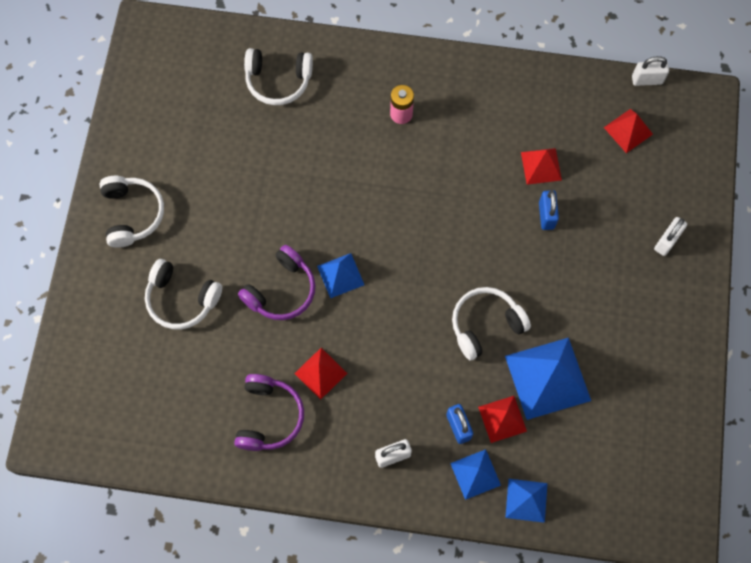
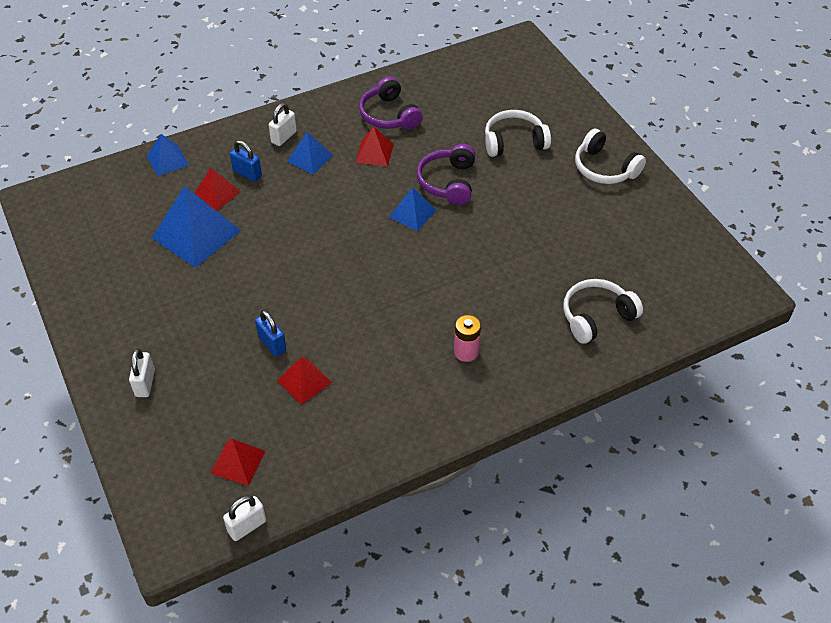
camera: 145 degrees right, 20 degrees down
blue pyramid [450,449,501,500] -> blue pyramid moved to [287,132,333,174]
white headphones [452,287,531,360] -> none

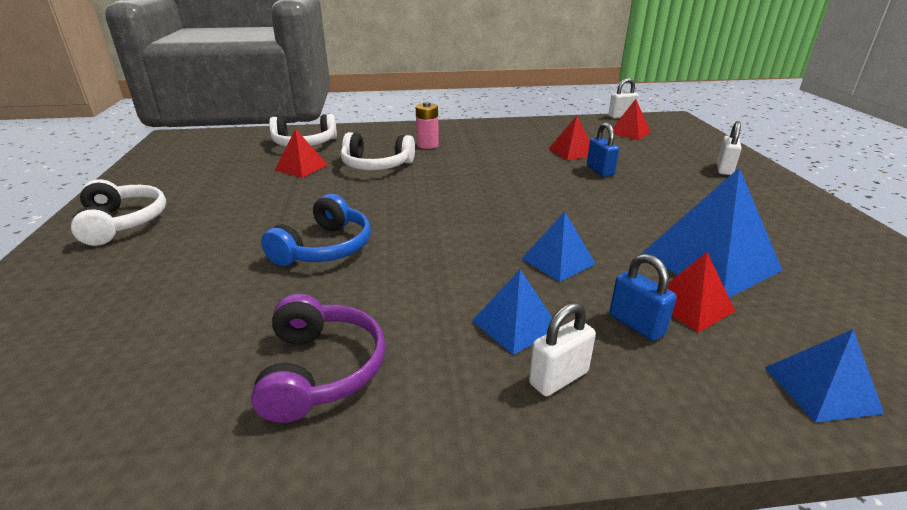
camera: 160 degrees left, 20 degrees down
red pyramid [355,126,394,167] -> red pyramid moved to [275,129,328,178]
blue pyramid [389,187,436,231] -> blue pyramid moved to [521,211,596,282]
purple headphones [417,144,475,205] -> blue headphones [261,194,371,266]
white headphones [485,110,551,157] -> white headphones moved to [341,132,415,170]

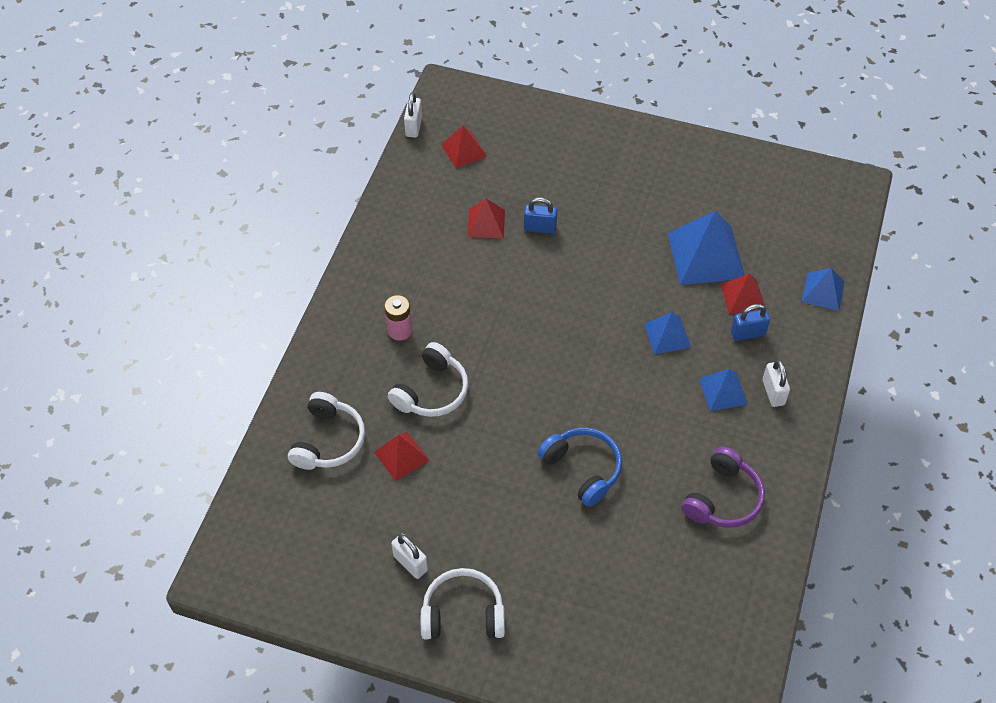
camera: 65 degrees left, 25 degrees up
purple headphones [251,294,386,423] -> purple headphones turned 105 degrees clockwise [682,447,765,528]
white padlock [717,121,742,175] -> white padlock moved to [391,534,428,579]

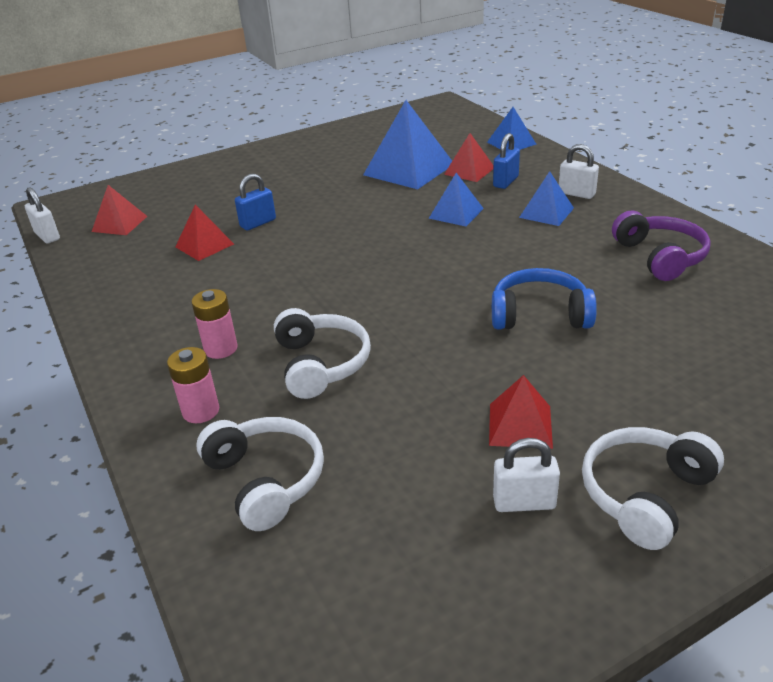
camera: 45 degrees left, 20 degrees down
red pyramid [374,432,429,481] -> red pyramid moved to [489,375,553,449]
none -> pink battery [167,347,219,423]

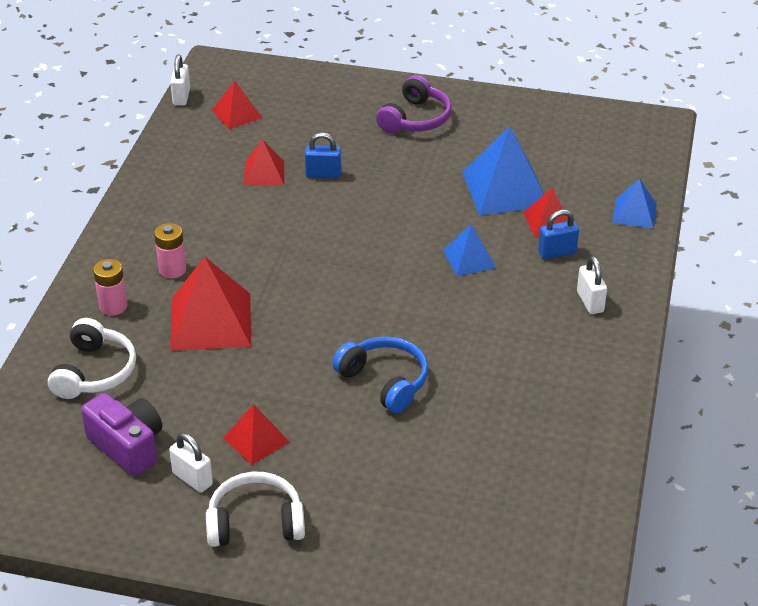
camera: 40 degrees right, 5 degrees up
white headphones [274,308,371,399] -> red pyramid [170,257,251,351]
blue pyramid [519,171,574,226] -> none
purple headphones [612,211,711,281] -> purple headphones moved to [376,75,452,133]
none -> purple camera [81,393,162,476]

